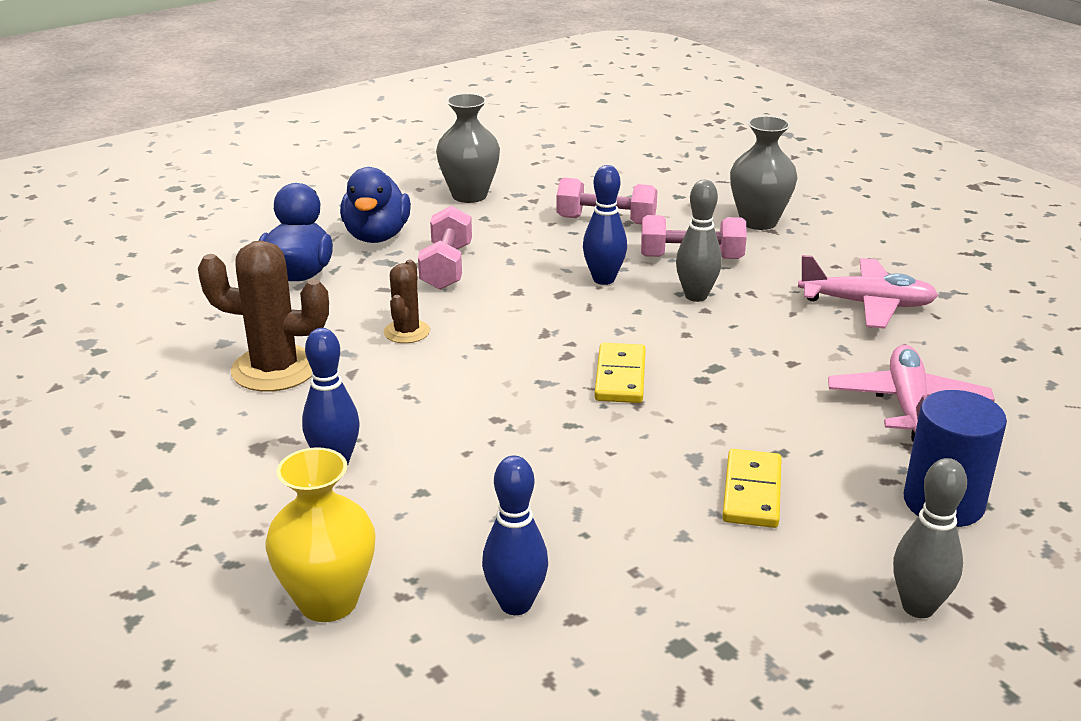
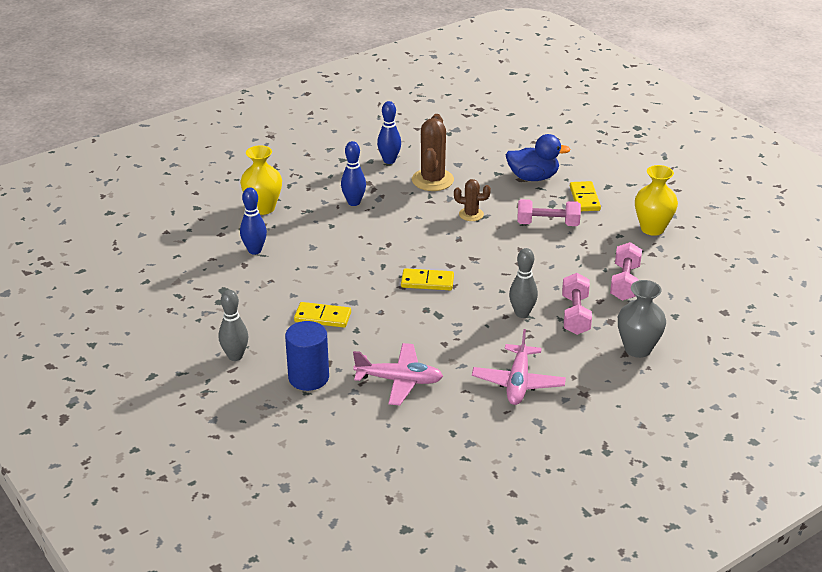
camera: 90 degrees right, 5 degrees up
blue duck [340,167,411,243] -> yellow domino [570,181,601,211]
grey vase [436,93,500,203] -> yellow vase [635,165,678,236]
blue bowling pin [583,165,627,285] -> blue bowling pin moved to [377,101,401,164]

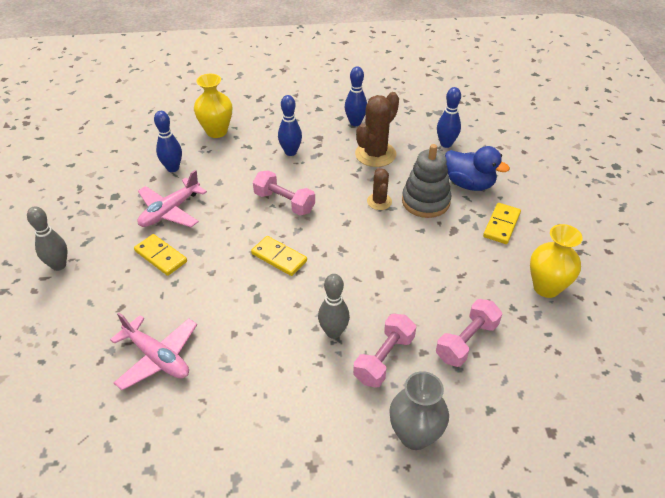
camera: 30 degrees right, 10 degrees up
blue cylinder [285,321,329,391] -> none
brown cactus [454,179,491,221] -> brown cactus turned 45 degrees clockwise [367,168,392,210]
pink plane [472,329,566,405] -> pink plane moved to [138,170,207,227]
pink dumbbell [517,199,581,226] -> pink dumbbell moved to [253,170,315,216]
none -> grey stacking toy [402,144,451,218]
none -> blue bowling pin [437,87,461,148]

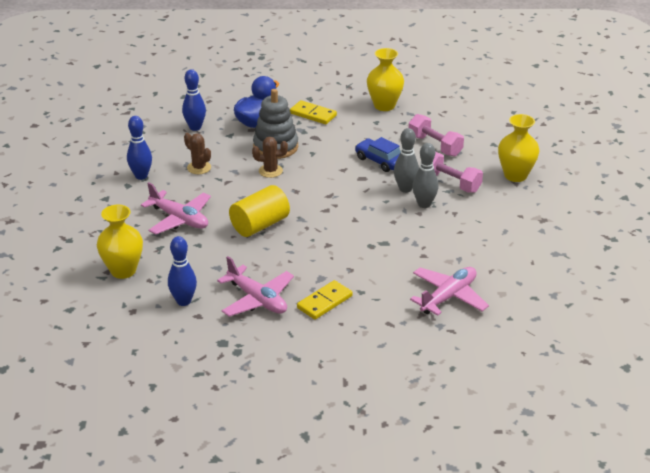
camera: 85 degrees left, 10 degrees down
grey bowling pin [27,206,68,271] -> grey bowling pin moved to [394,128,419,193]
yellow domino [251,236,307,276] -> none
pink dumbbell [253,170,315,216] -> yellow cylinder [229,185,290,237]
blue bowling pin [278,95,302,156] -> pink plane [141,182,211,234]
brown cactus [355,92,399,167] -> brown cactus [184,133,211,174], size x0.57
grey vase [389,371,449,450] -> yellow vase [498,114,539,182]
none -> blue car [355,137,400,172]

